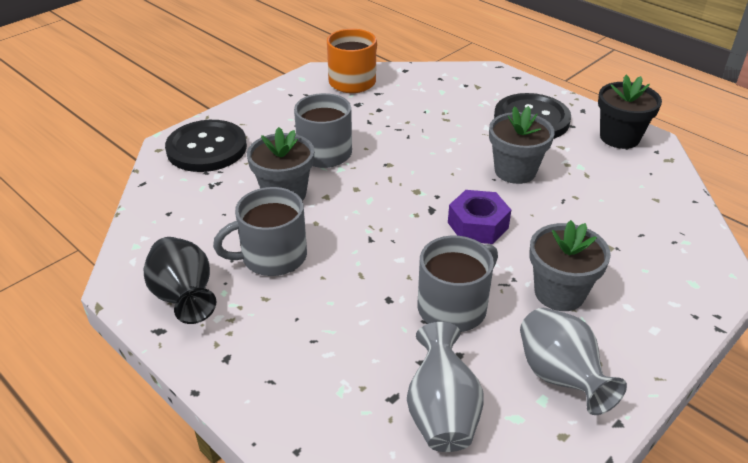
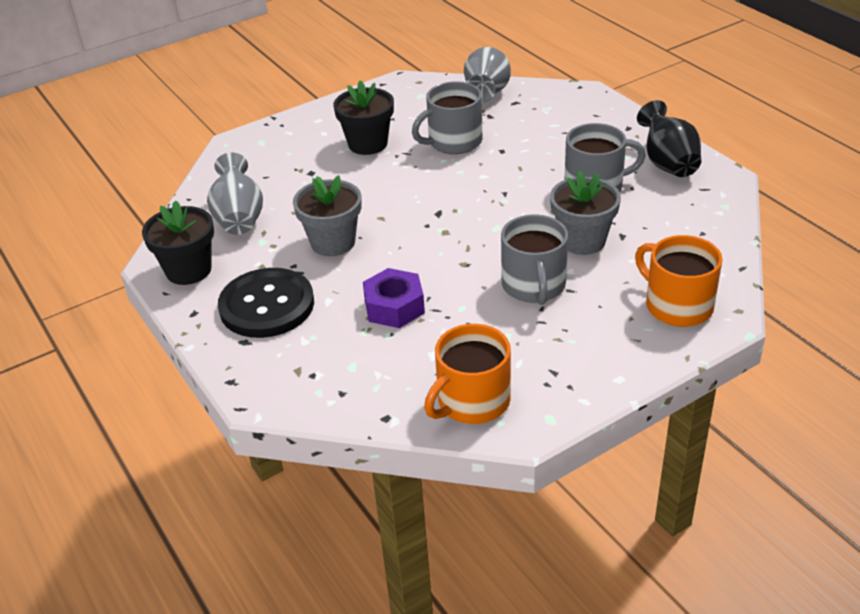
camera: 165 degrees left, 0 degrees up
black button [165,120,247,172] -> orange mug [635,235,723,327]
purple nut [448,190,511,244] -> purple nut moved to [363,268,425,328]
grey vase [520,308,627,415] -> grey vase moved to [207,153,263,235]
grey flower pot [529,220,611,311] -> black flower pot [333,80,394,155]

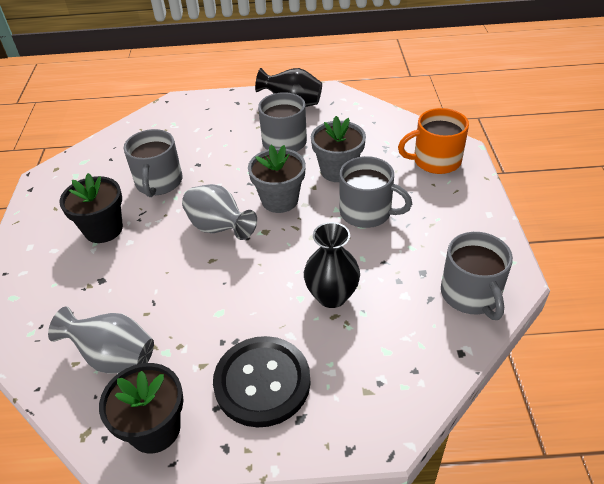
camera: 60 degrees left, 5 degrees up
grey flower pot [293,175,362,256] -> grey flower pot moved to [248,145,306,213]
purple nut [363,268,425,328] -> black vase [304,222,360,308]
orange mug [424,324,511,424] -> grey mug [441,232,513,320]
grey vase [464,47,511,103] -> grey vase moved to [182,184,257,240]

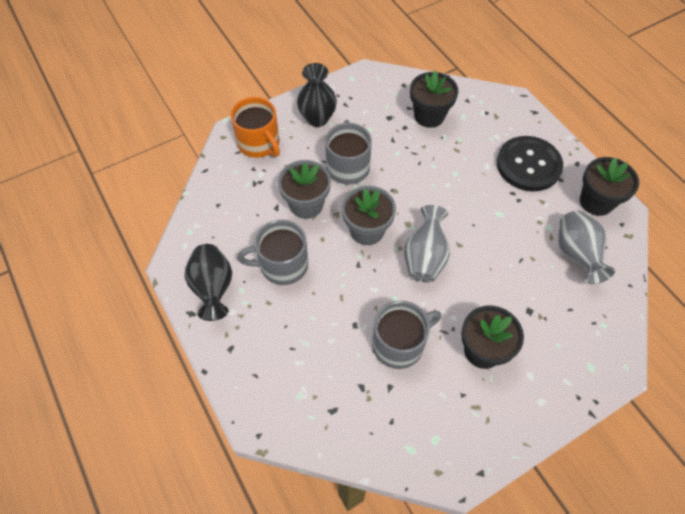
camera: 120 degrees left, 15 degrees up
black vase [304,222,360,308] -> black vase moved to [297,63,337,127]
grey mug [441,232,513,320] -> none
none -> black flower pot [410,70,458,128]

